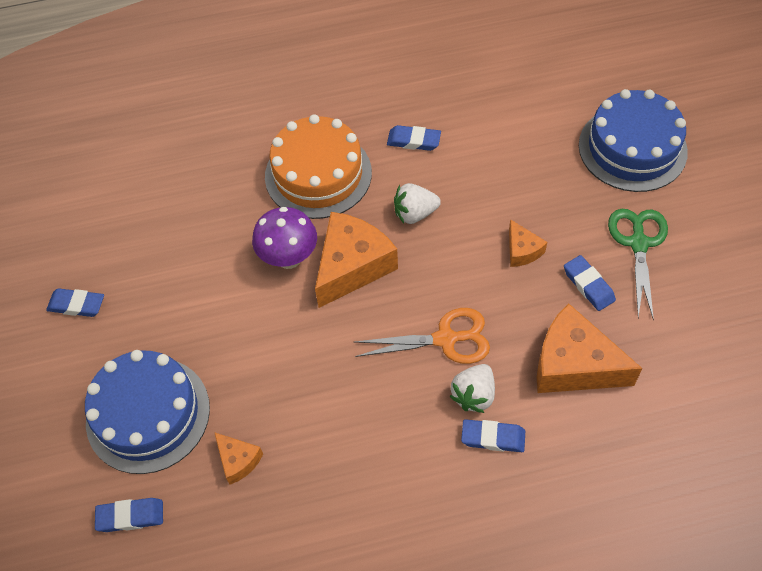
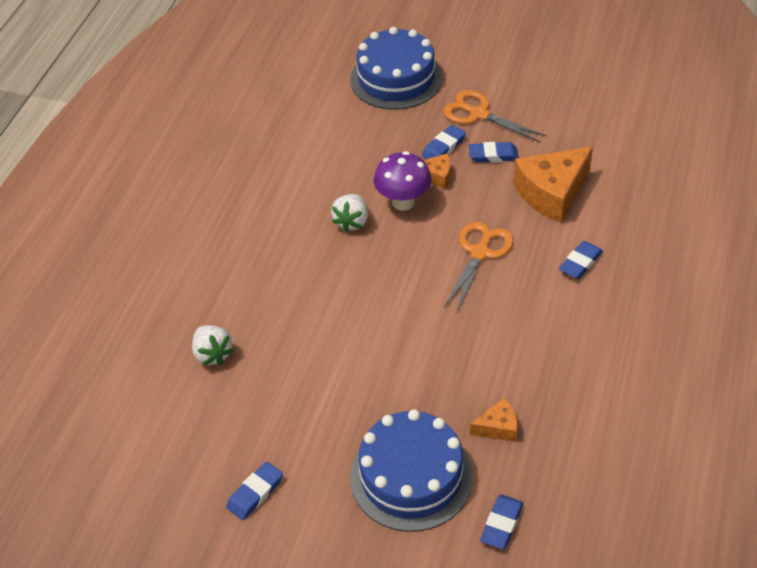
camera: 60 degrees left, 10 degrees down
purple mushroom [252,207,317,269] -> purple mushroom moved to [374,151,431,211]
orange cake [265,114,372,219] -> none
orange cheese [315,212,398,308] -> none
blue eraser [387,125,441,151] -> blue eraser moved to [422,125,466,159]
white strawberry [450,364,495,413] -> white strawberry moved to [192,325,234,365]
green scissors [608,209,668,320] -> orange scissors [443,90,547,143]

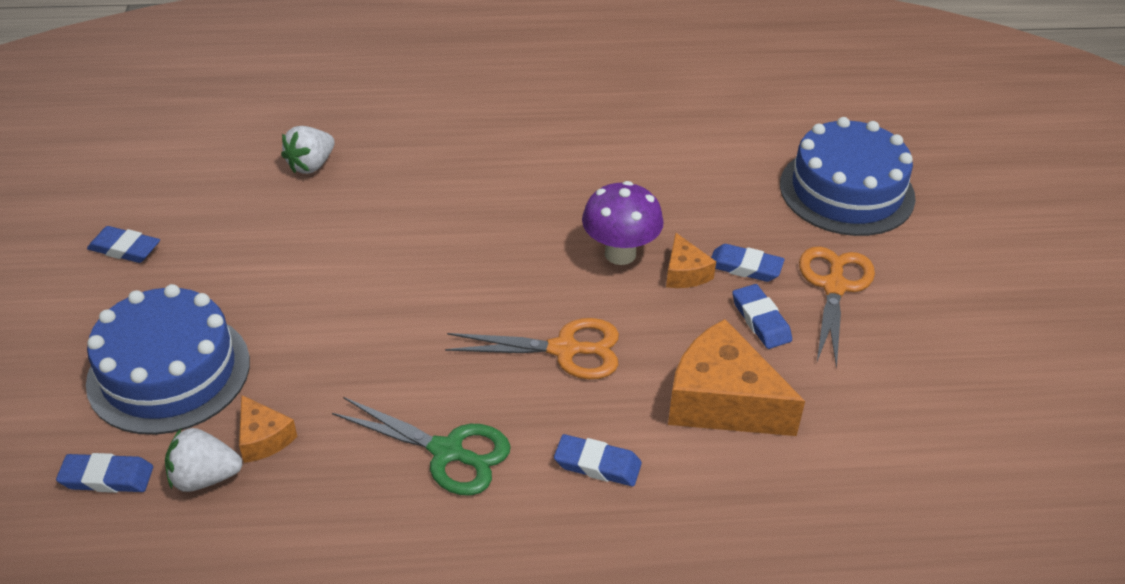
camera: 65 degrees right, 5 degrees down
white strawberry [331,194,368,232] -> white strawberry moved to [165,428,242,492]
none -> green scissors [332,397,511,495]

